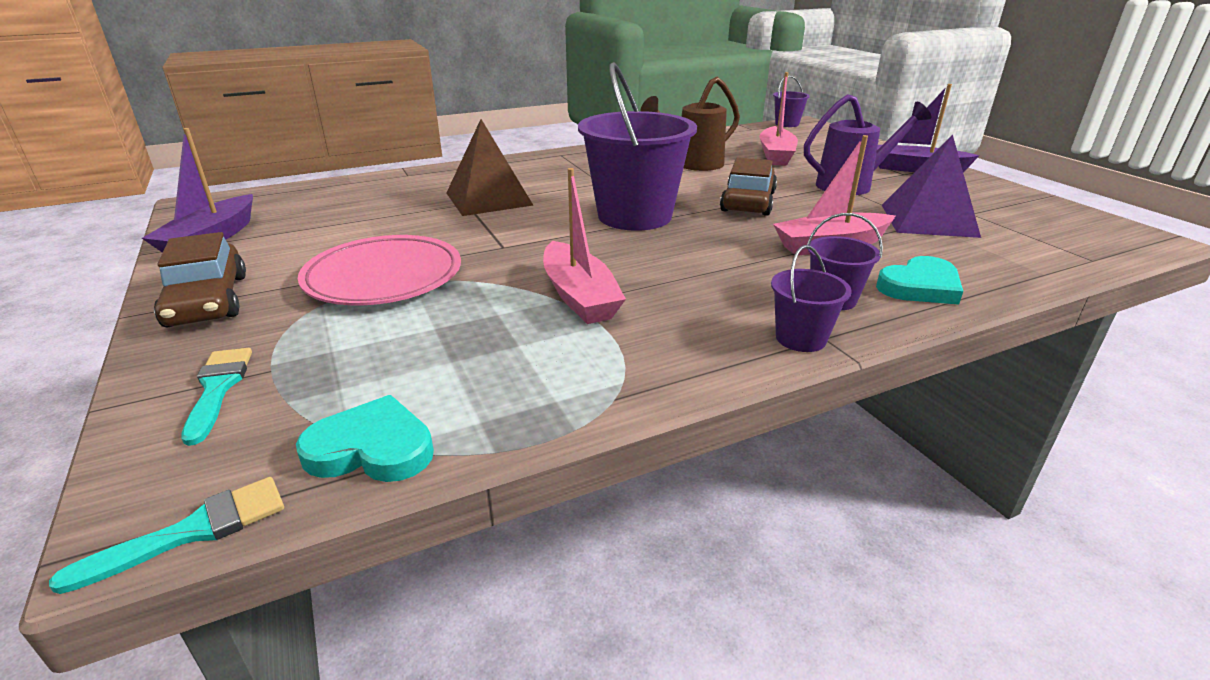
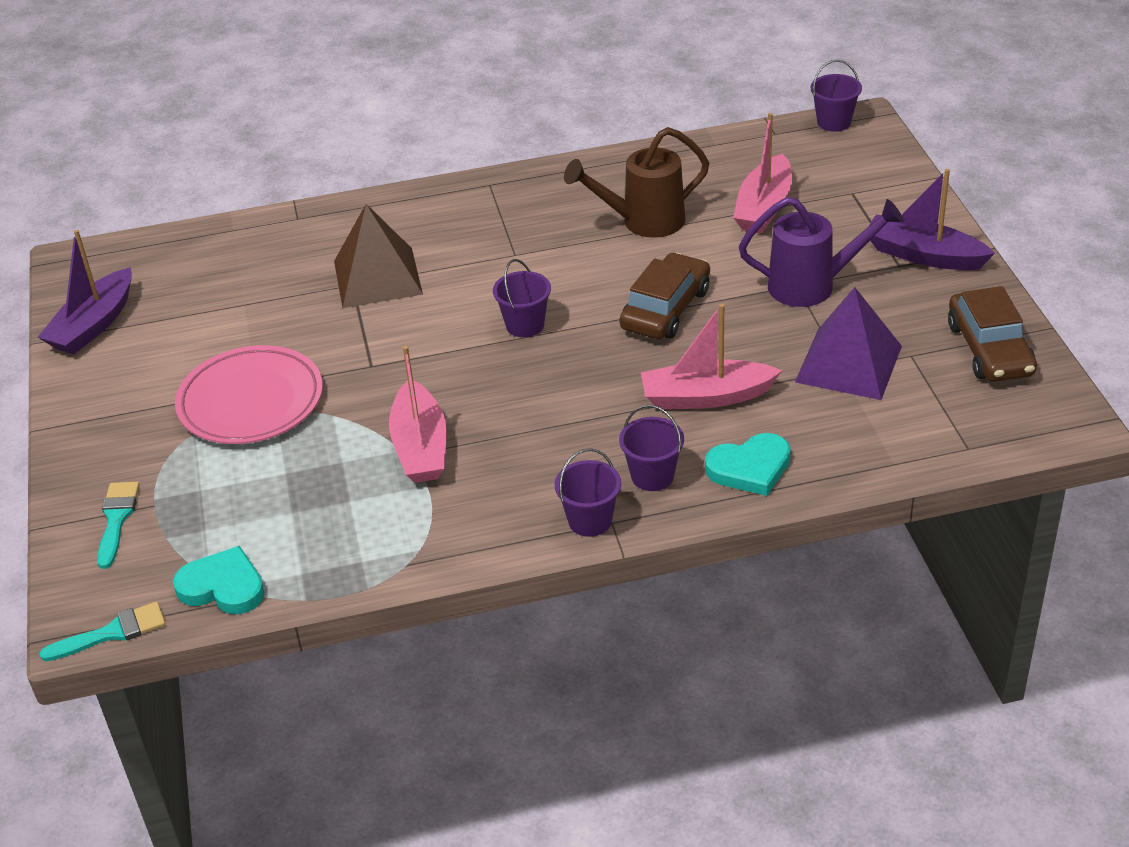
camera: 15 degrees right, 10 degrees up
brown car [154,232,246,327] -> brown car moved to [948,286,1037,382]
purple bucket [578,62,697,231] -> purple bucket [493,259,551,338], size x0.47

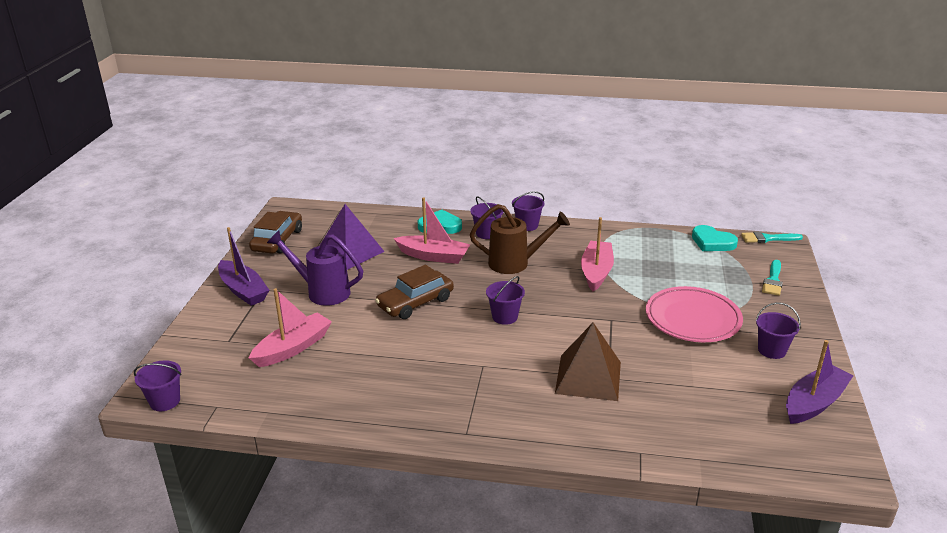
camera: 160 degrees left, 10 degrees down
brown watering can [564,127,709,238] -> brown watering can moved to [470,204,570,274]
none -> purple bucket [756,302,801,359]

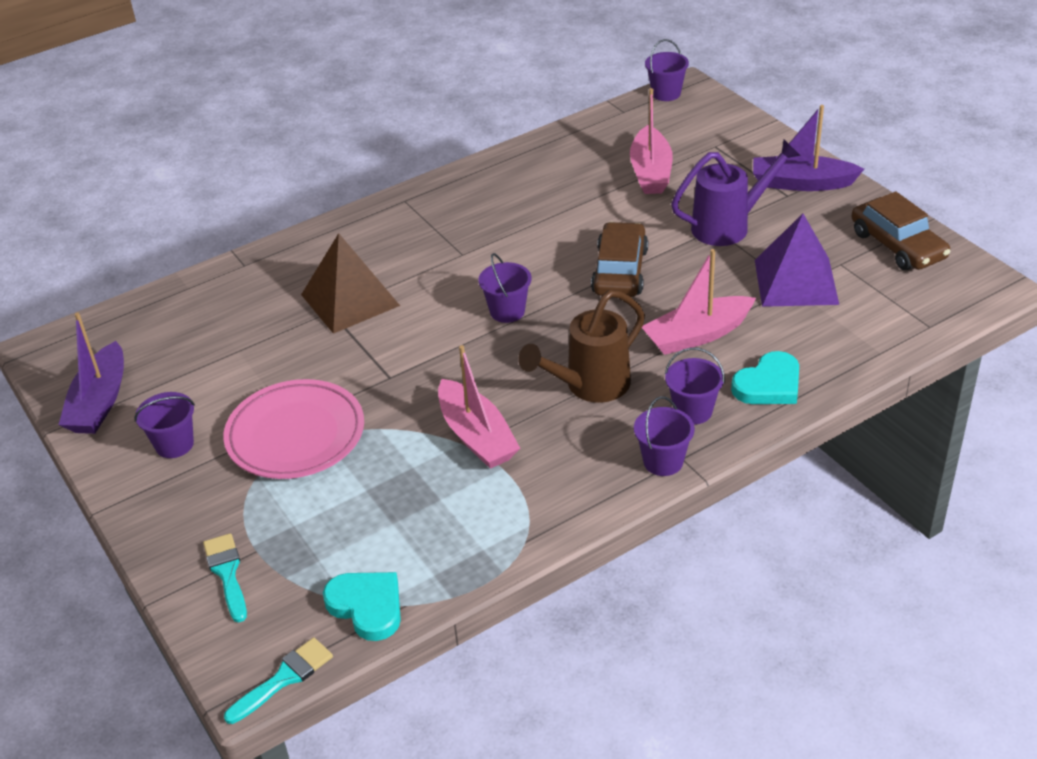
camera: 140 degrees right, 10 degrees up
turquoise heart [692,225,738,251] -> turquoise heart turned 45 degrees clockwise [323,572,401,641]

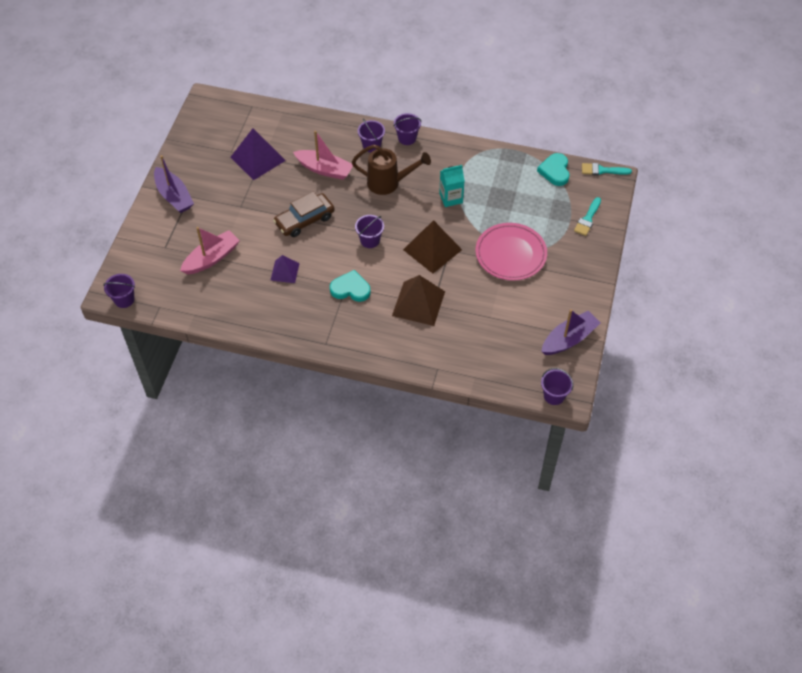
camera: 135 degrees left, 15 degrees up
purple bucket [134,392,195,458] -> purple bucket moved to [541,368,573,405]
pink boat [438,345,520,469] -> turquoise carton [439,165,465,207]
purple watering can [671,140,801,246] -> none
turquoise heart [731,351,799,404] -> turquoise heart moved to [330,270,371,302]
brown car [851,191,950,270] -> none
none -> purple pyramid [270,255,300,283]
none -> brown pyramid [403,220,462,274]

